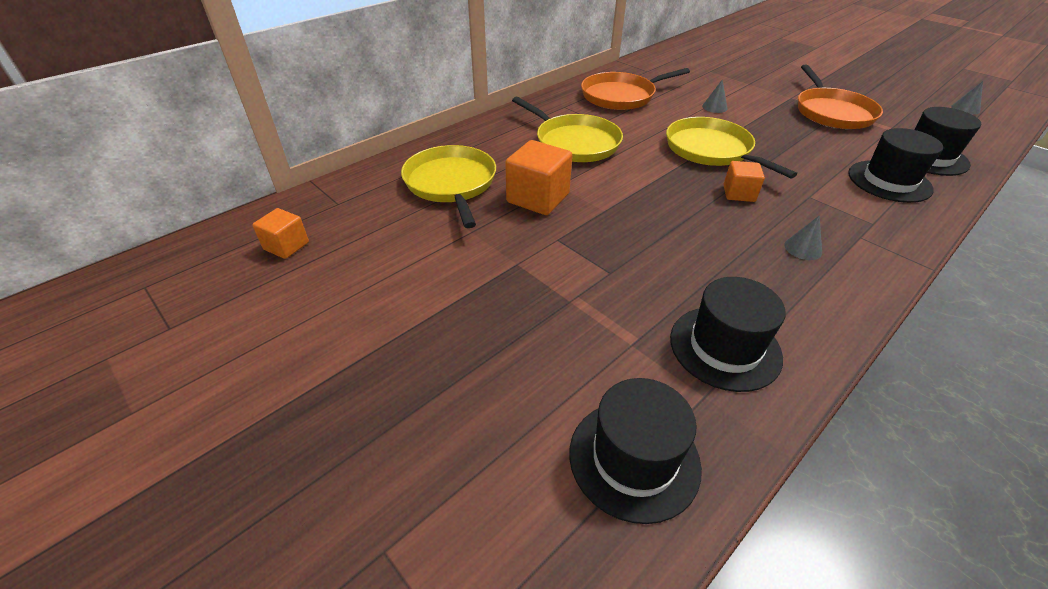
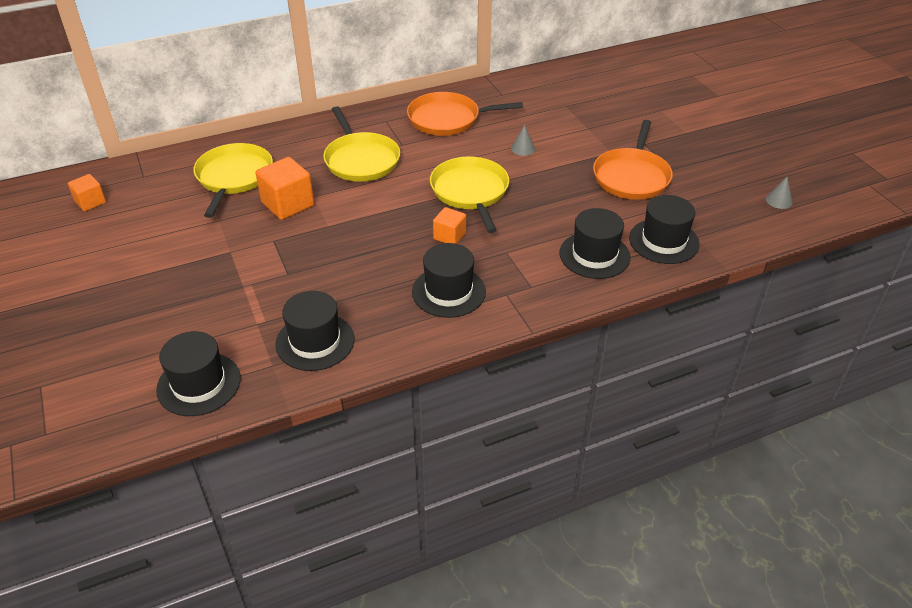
camera: 20 degrees right, 0 degrees up
grey cone [784,215,822,260] -> black hat [412,243,486,318]

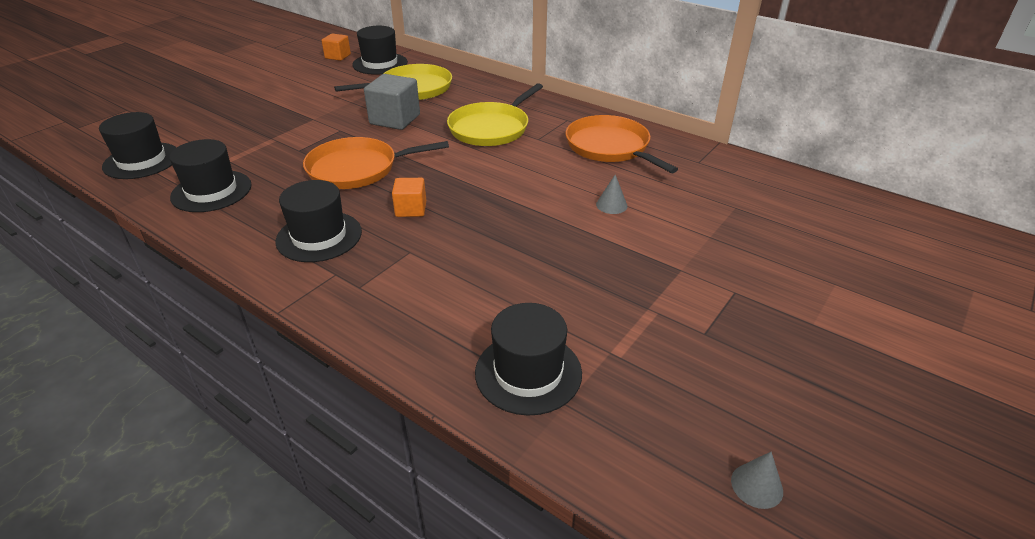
camera: 60 degrees right, 5 degrees down
orange cube [255,157,314,220] -> grey cube [364,74,420,130]
yellow pan [430,157,509,233] -> none
black hat [560,208,631,279] -> black hat moved to [352,26,408,75]
orange pan [593,120,673,200] -> orange pan moved to [303,137,449,189]

